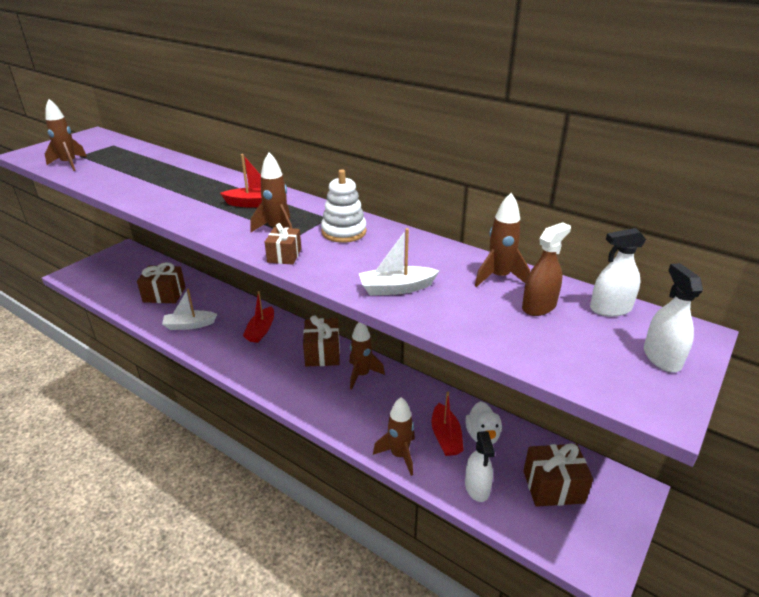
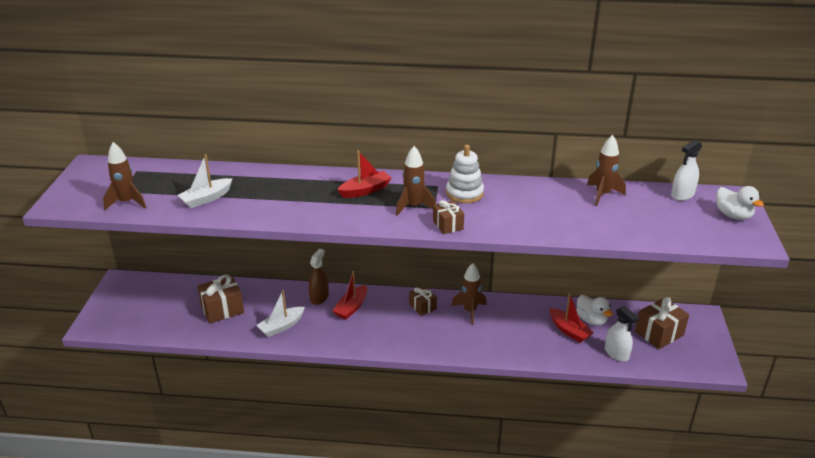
camera: 30 degrees left, 0 degrees up
red boat [243,291,274,343] -> red boat turned 45 degrees clockwise [333,271,367,320]
brown gift [303,315,340,367] -> brown gift [409,286,437,316], size x0.61
white boat [359,228,439,296] -> white boat moved to [177,155,233,208]
brown rocket [373,397,415,476] -> none
brown spray bottle [522,222,571,316] -> brown spray bottle moved to [309,249,329,305]
white spray bottle [644,263,703,372] -> white duck [716,186,764,220]

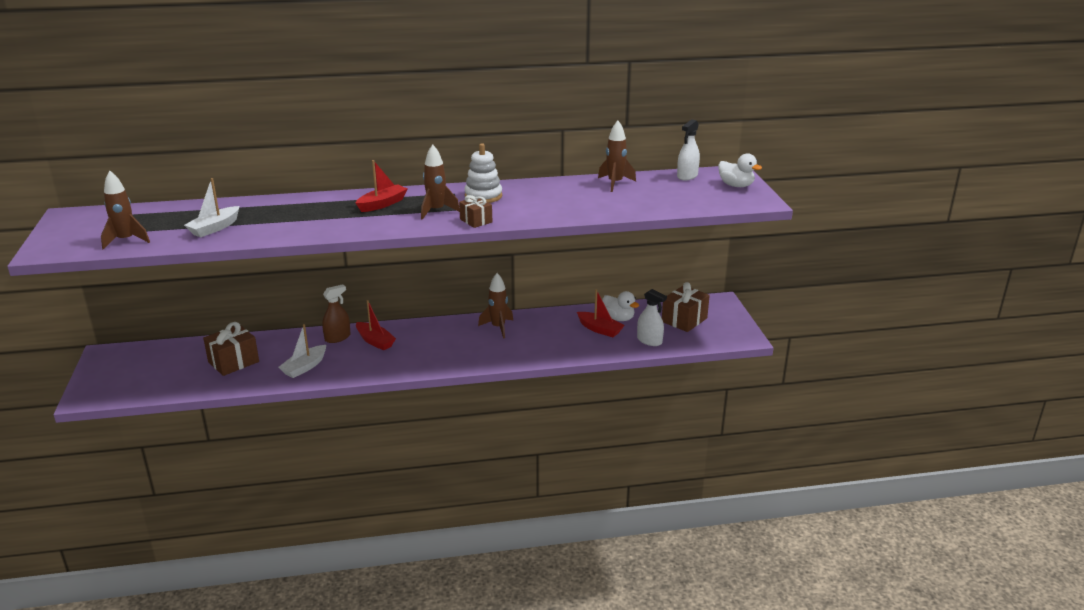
camera: 15 degrees left, 5 degrees down
brown spray bottle [309,249,329,305] -> brown spray bottle turned 45 degrees clockwise [322,284,351,343]
red boat [333,271,367,320] -> red boat turned 60 degrees counterclockwise [356,300,396,350]
brown gift [409,286,437,316] -> none

